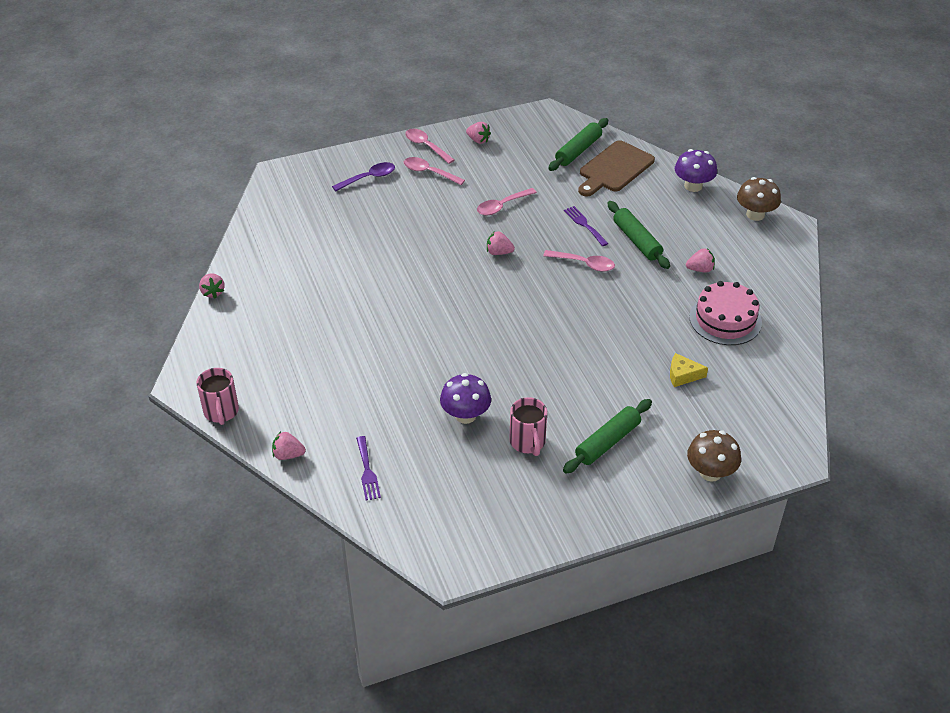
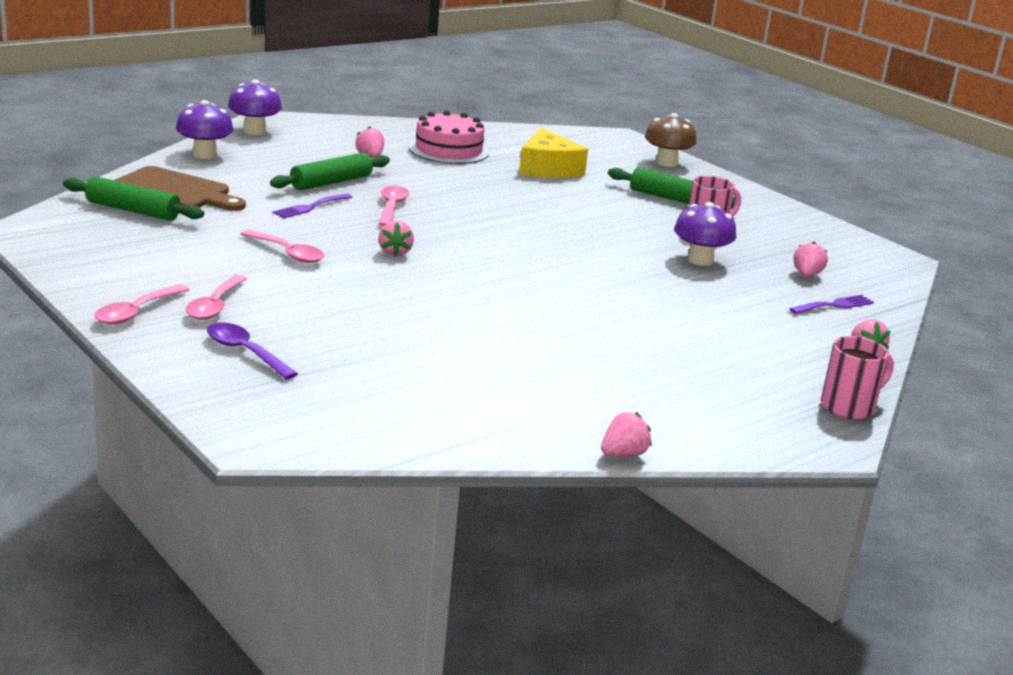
camera: 110 degrees left, 20 degrees down
pink strawberry [466,122,491,144] -> pink strawberry moved to [794,242,828,277]
yellow cheese [670,353,708,387] -> yellow cheese [519,128,588,178], size x1.81
brown mushroom [737,177,781,221] -> purple mushroom [228,80,282,135]

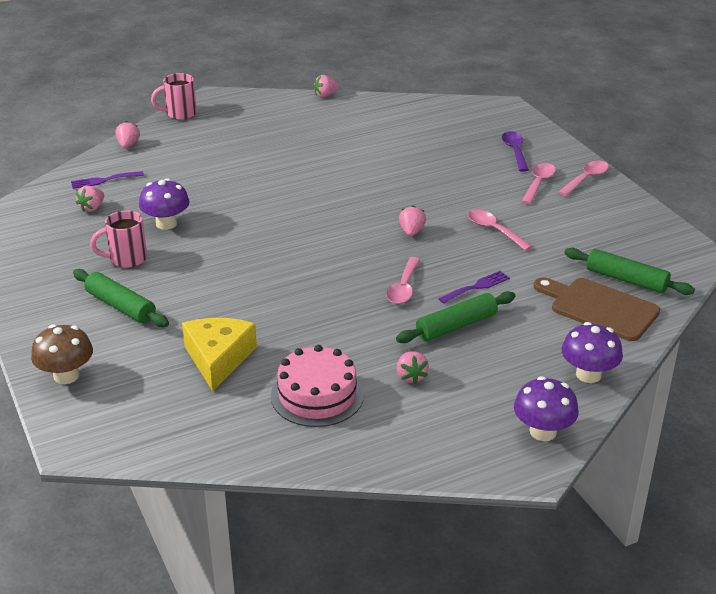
camera: 165 degrees left, 10 degrees up
purple spoon [207,323,298,380] -> purple spoon turned 150 degrees counterclockwise [502,131,529,172]

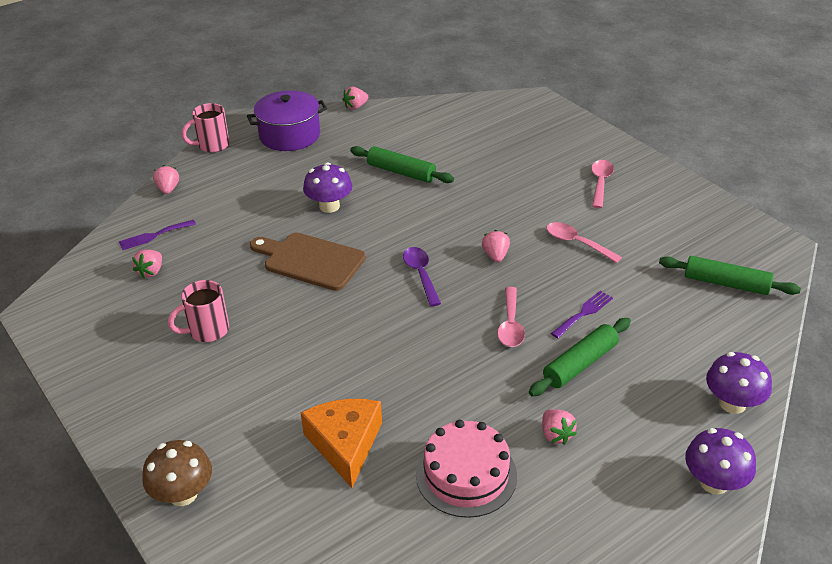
camera: 10 degrees left, 5 degrees up
green rolling pin [73,269,169,327] -> green rolling pin moved to [350,146,454,183]
purple mushroom [139,178,190,230] -> purple mushroom moved to [303,162,352,213]
yellow cheese [182,318,257,392] -> orange cheese [301,399,382,488]
purple spoon [502,131,529,172] -> purple spoon moved to [403,247,441,307]
brown cutting board [534,277,660,341] -> brown cutting board moved to [250,232,366,291]
pink spoon [558,161,609,196] -> none
none -> purple pot [247,90,327,151]

